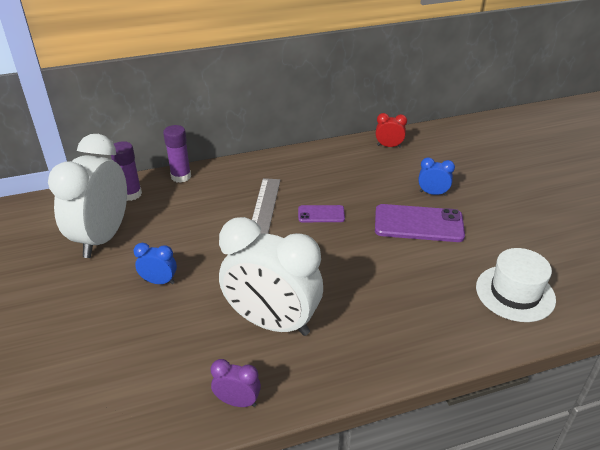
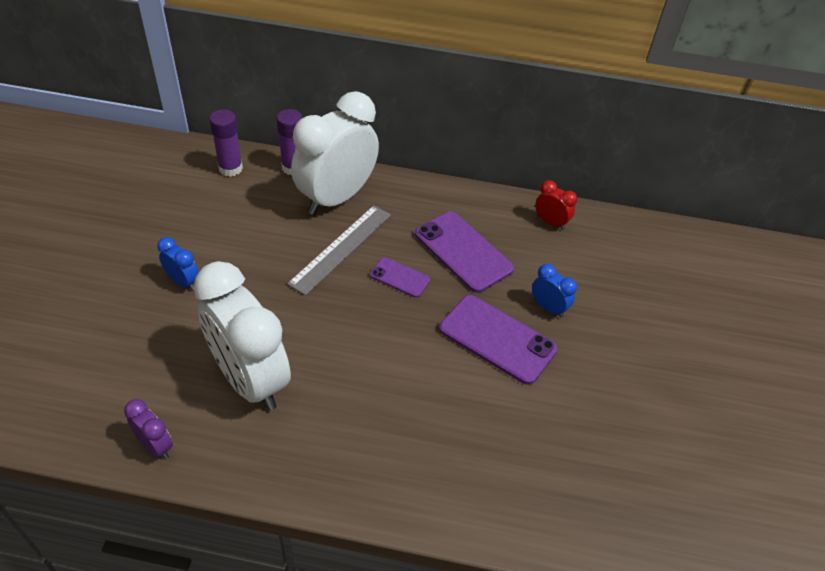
camera: 25 degrees right, 10 degrees up
white clock [48,134,127,258] -> white clock moved to [291,91,379,215]
white hat [476,248,556,322] -> none
none -> purple phone [415,211,514,293]

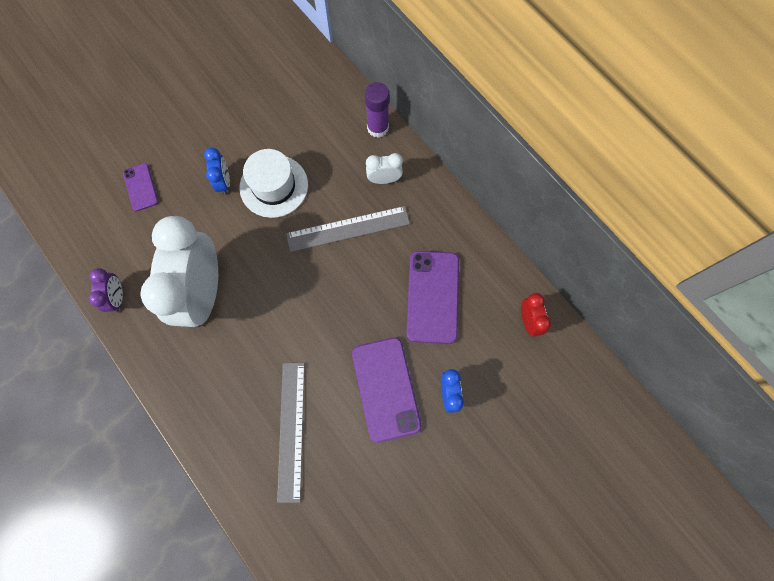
camera: 45 degrees right, 25 degrees up
purple glue stick [209,110,243,177] -> none
white clock [291,91,379,215] -> white clock [366,153,403,184], size x0.43
purple phone [370,257,430,298] -> purple phone moved to [123,163,158,211]
none -> white hat [240,149,308,218]
none -> grey ruler [277,363,305,503]

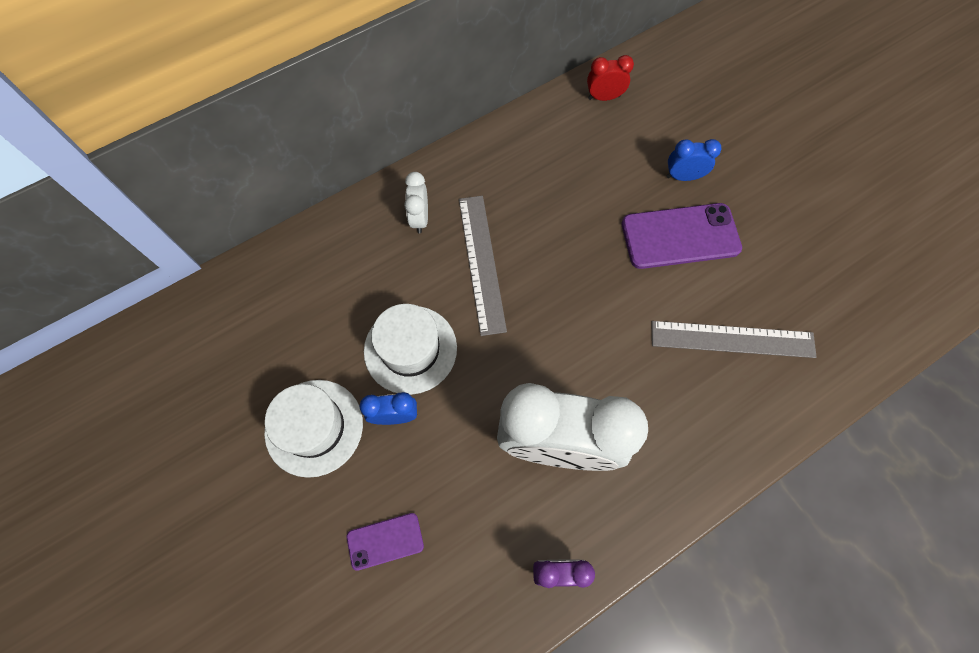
camera: 85 degrees left, 5 degrees down
purple glue stick [365,82,389,138] -> none
purple phone [406,251,459,344] -> none
none -> white hat [264,380,363,478]

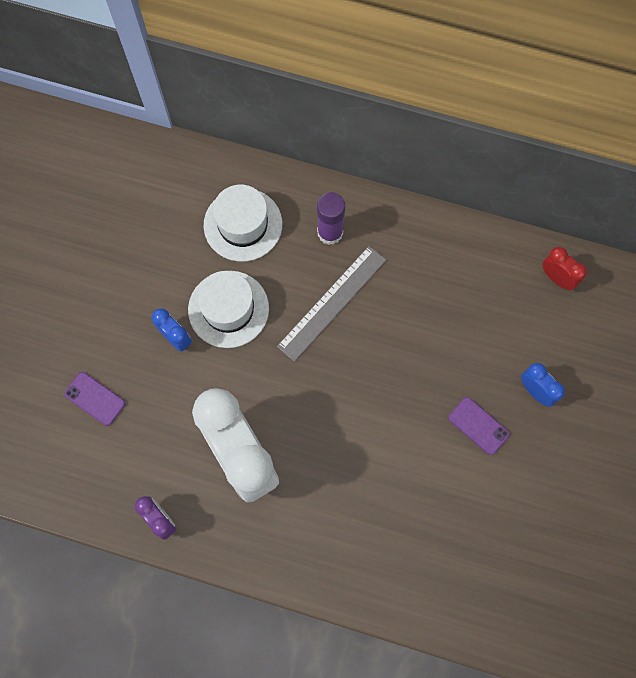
camera: 50 degrees right, 5 degrees up
white hat [264,380,363,478] -> white hat moved to [204,185,282,262]
white clock [404,172,428,234] -> purple glue stick [317,192,345,245]
purple phone [622,203,742,269] -> purple phone [448,397,510,455], size x0.54
grey ruler [651,321,817,358] -> none

